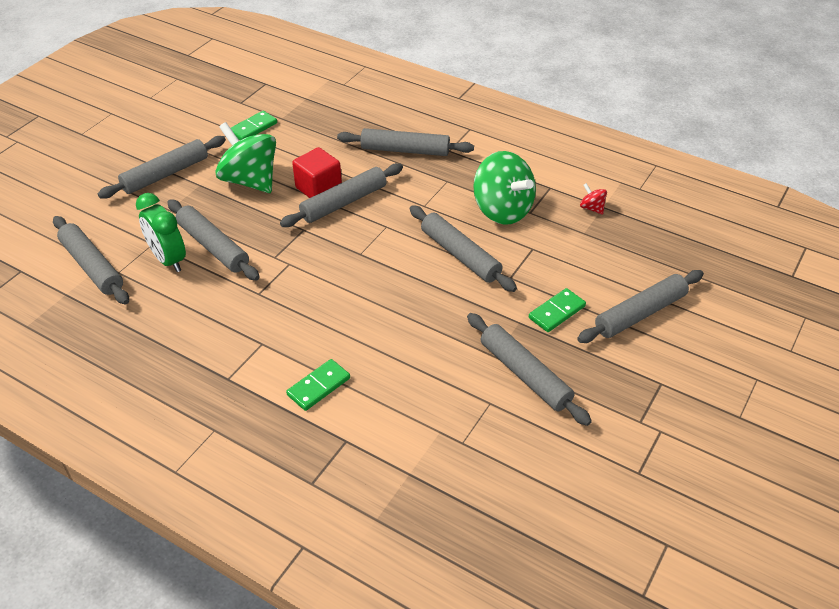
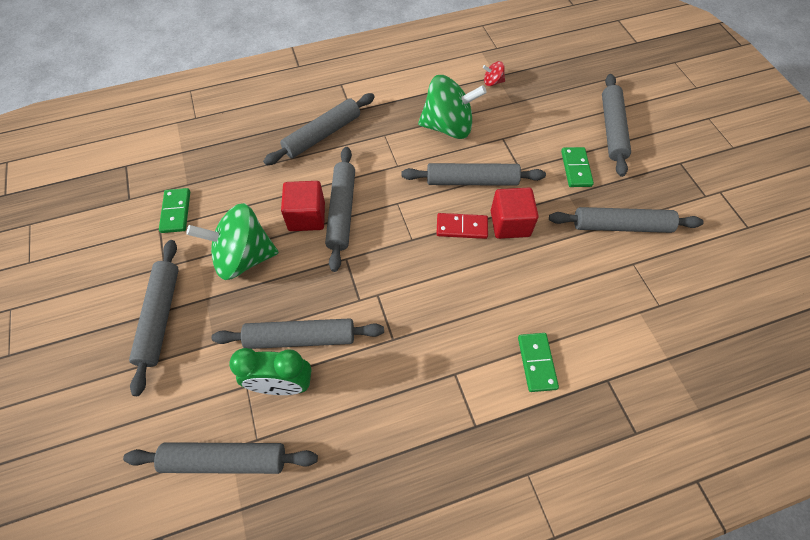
camera: 50 degrees left, 15 degrees up
none -> red domino [436,213,488,239]
none -> red cube [491,188,539,239]

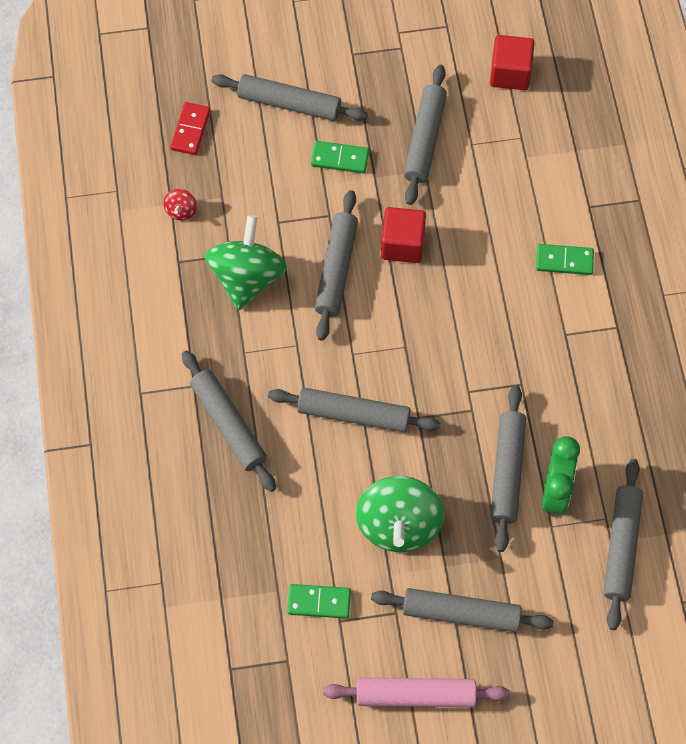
camera: 80 degrees left, 5 degrees up
red cube [281,181,325,231] -> red cube moved to [490,35,535,90]
red domino [436,213,488,239] -> red domino moved to [170,102,211,155]
none -> pink rolling pin [323,678,510,707]

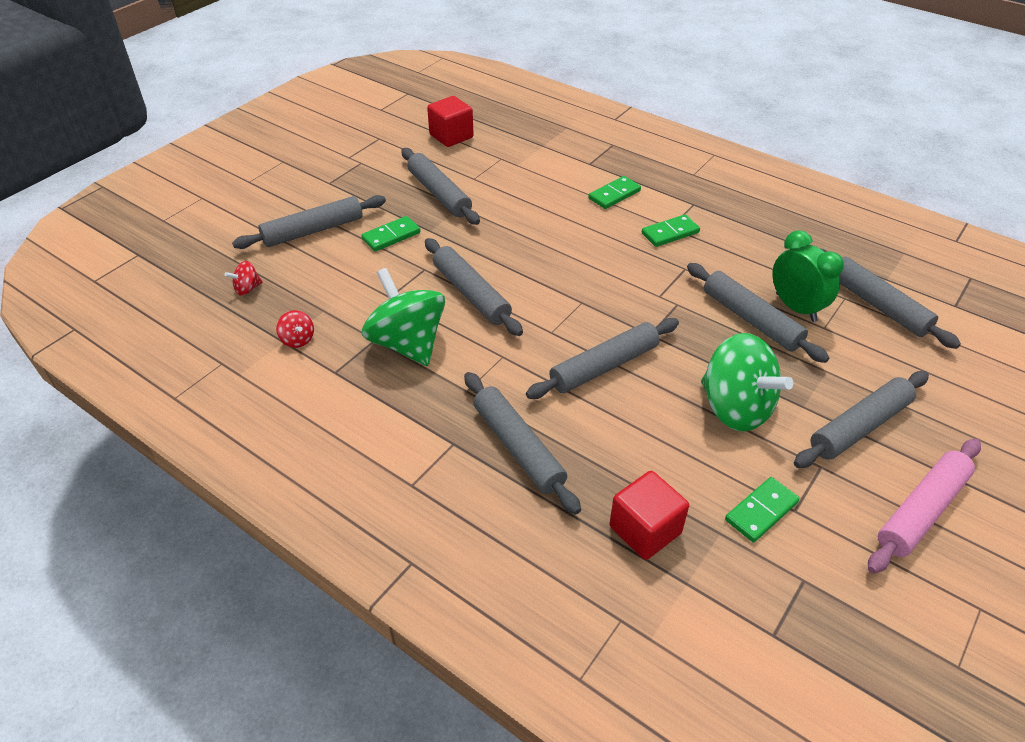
camera: 45 degrees left, 20 degrees down
red domino [170,102,211,155] -> red spinning top [224,261,263,296]
grey rolling pin [182,351,276,492] -> grey rolling pin turned 45 degrees clockwise [464,372,581,514]
red cube [381,207,426,263] -> red cube moved to [609,471,689,560]
none -> green domino [642,214,700,247]

